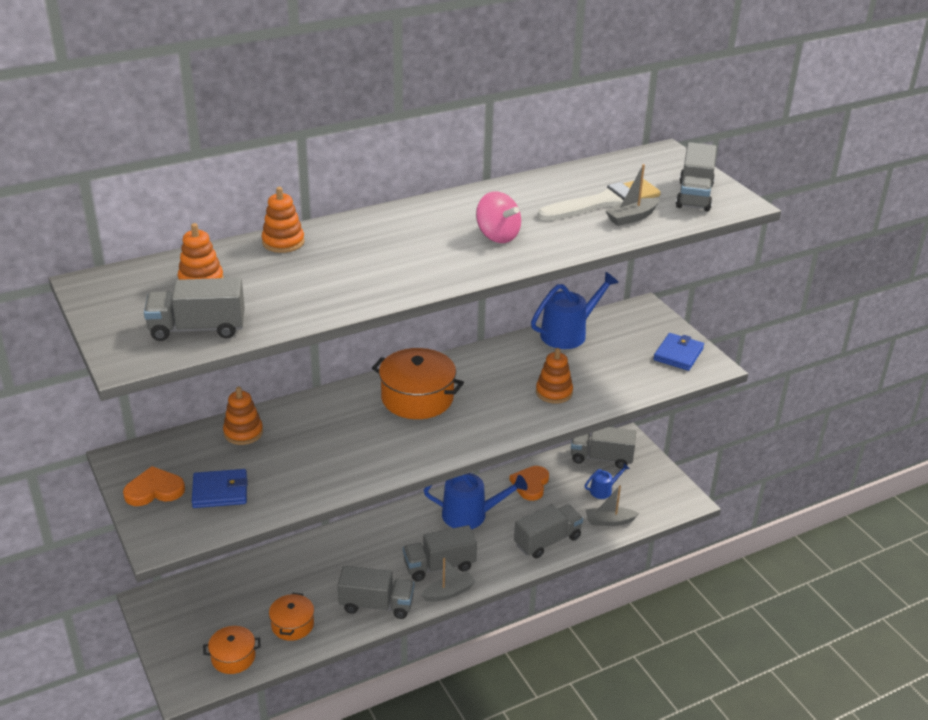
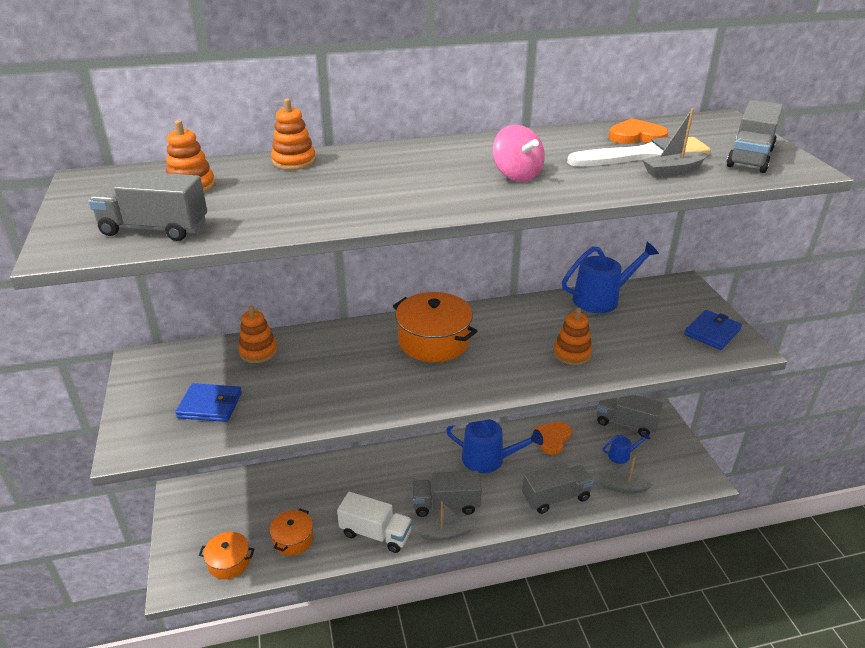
camera: 15 degrees right, 0 degrees up
orange heart [123,466,185,506] -> orange heart moved to [609,118,668,144]
grey truck [337,566,414,619] -> white truck [337,492,412,553]

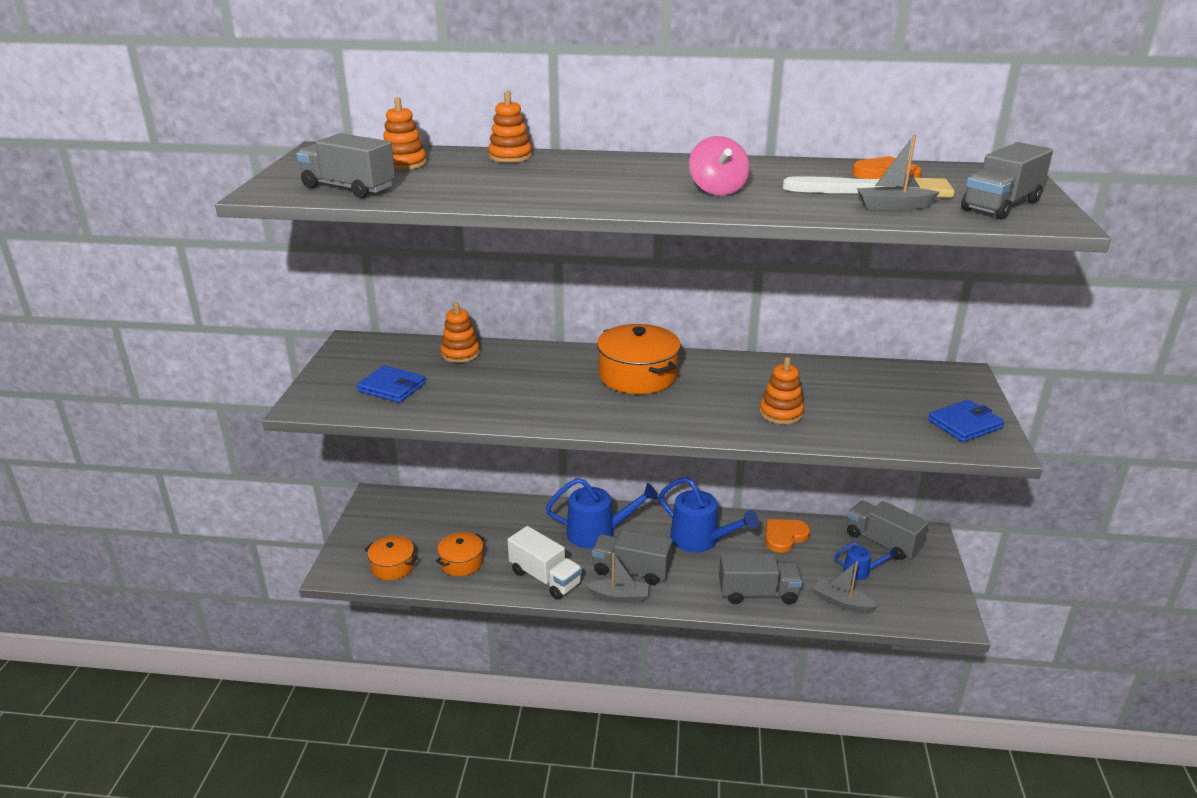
camera: 20 degrees right, 5 degrees down
blue watering can [562,242,659,313] -> blue watering can moved to [546,478,658,549]

